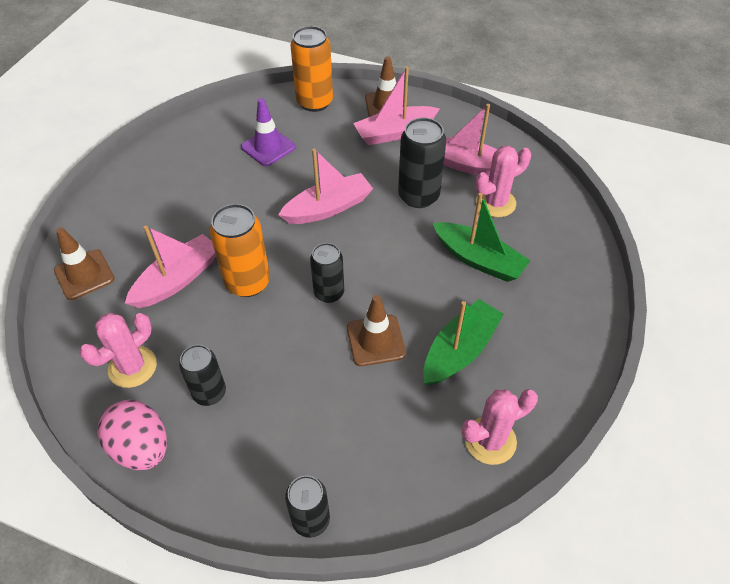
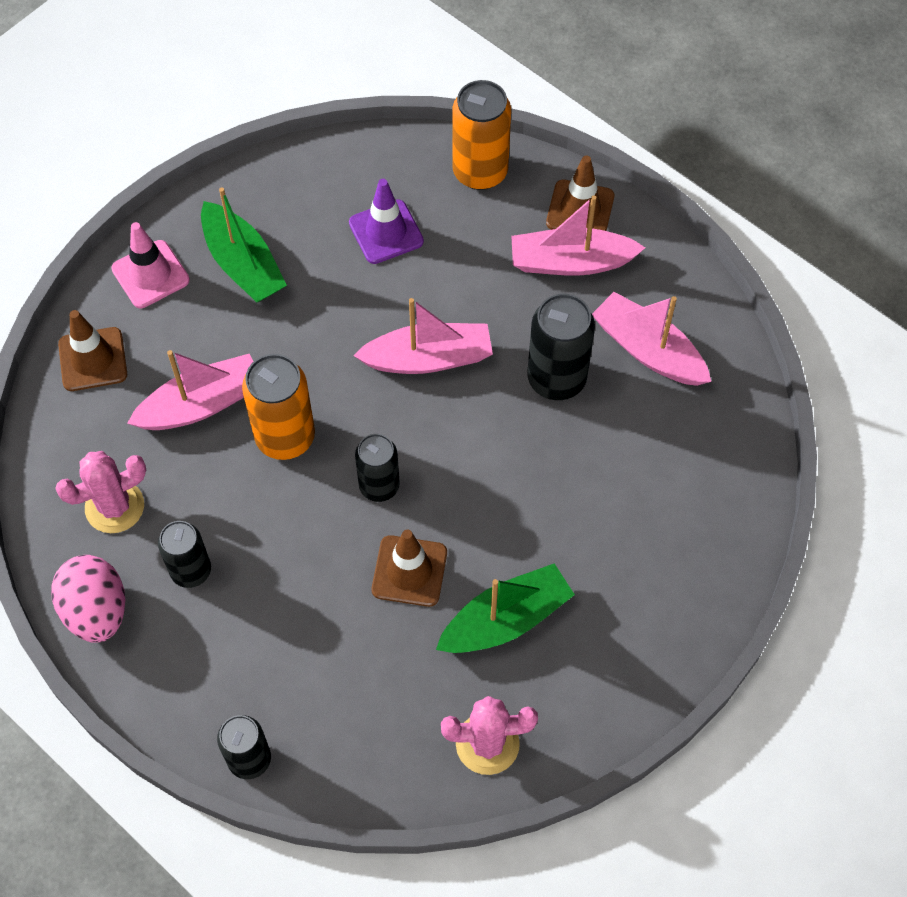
camera: 20 degrees right, 10 degrees up
green boat [433,193,530,282] -> green boat moved to [201,187,287,302]
pink cactus [475,146,531,217] -> none
none -> pink traffic cone [111,222,190,308]

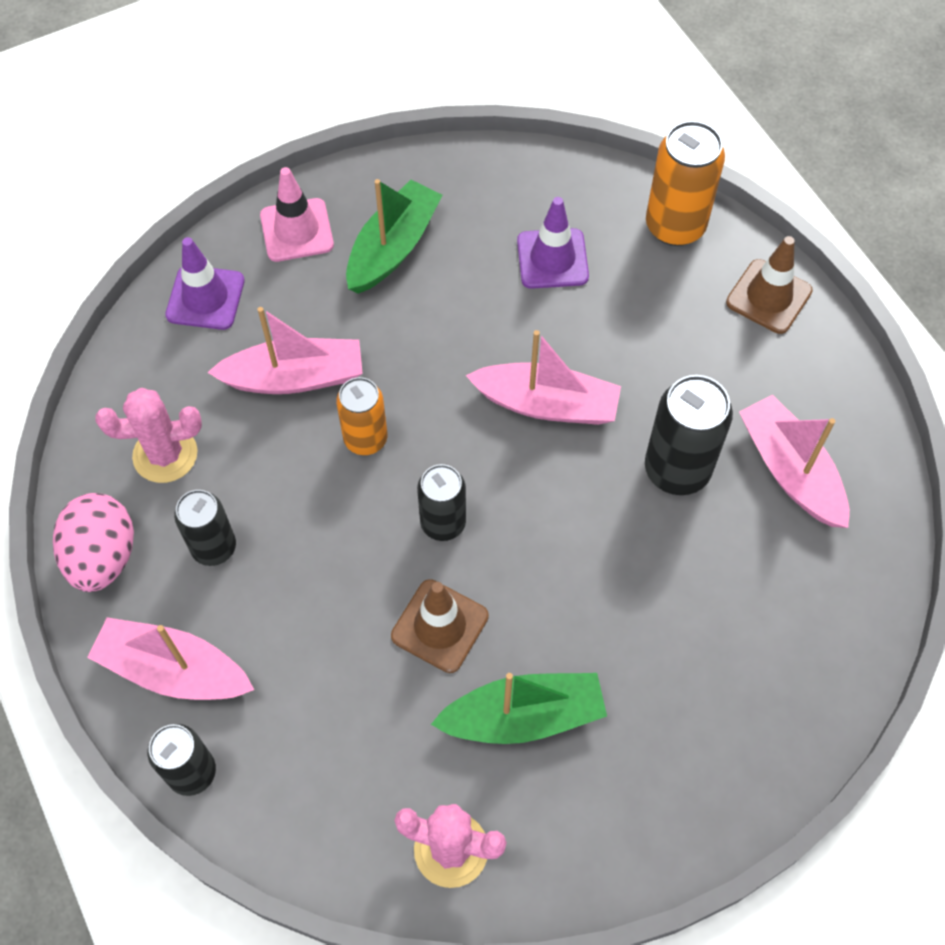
camera: 20 degrees right, 0 degrees up
brown traffic cone [58,310,127,391] -> purple traffic cone [165,237,245,330]
green boat [201,187,287,302] -> green boat turned 135 degrees counterclockwise [346,179,443,294]
orange can [242,354,315,460] -> orange can [336,377,387,455], size x0.66
pink boat [511,195,645,276] -> pink boat moved to [87,617,254,700]

